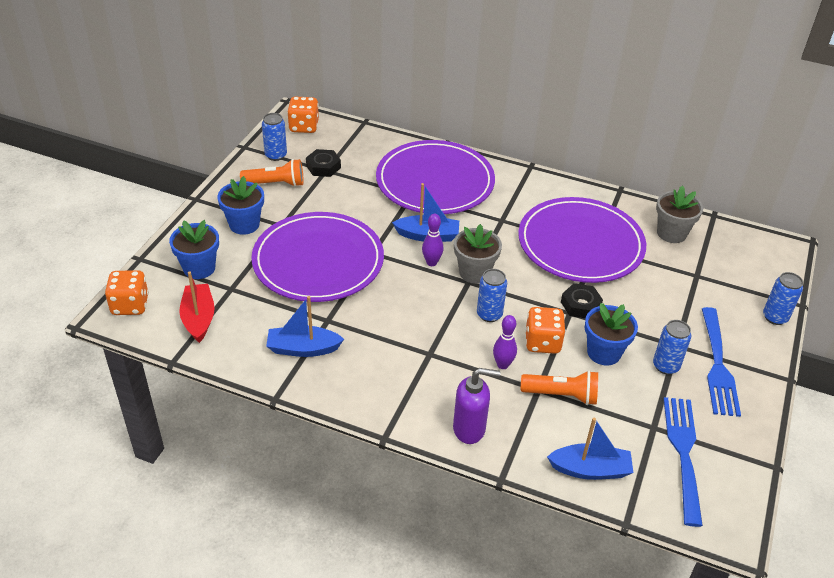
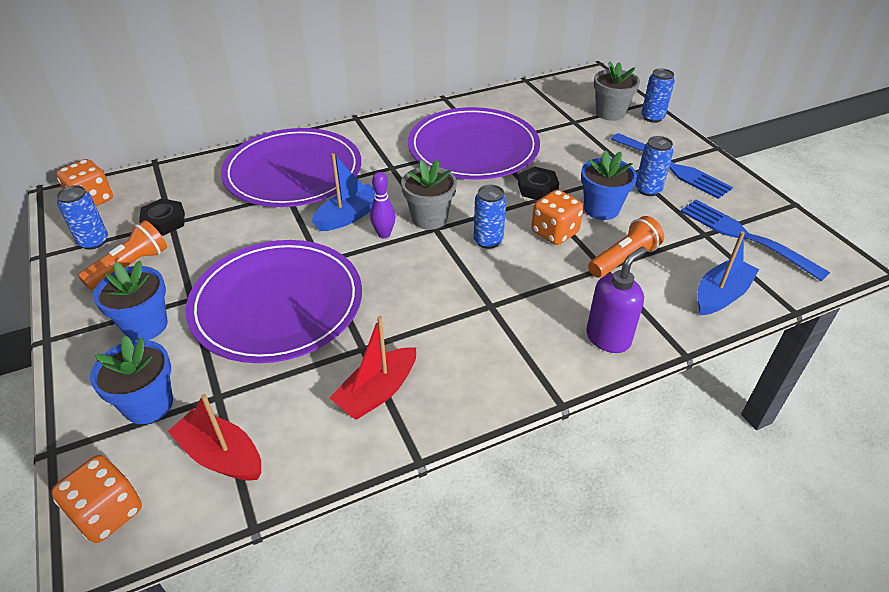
camera: 45 degrees left, 0 degrees up
blue boat [266,296,344,357] -> red boat [330,316,416,419]
purple bowling pin [493,315,517,369] -> none
grey flower pot [656,186,703,243] -> grey flower pot moved to [594,61,640,121]

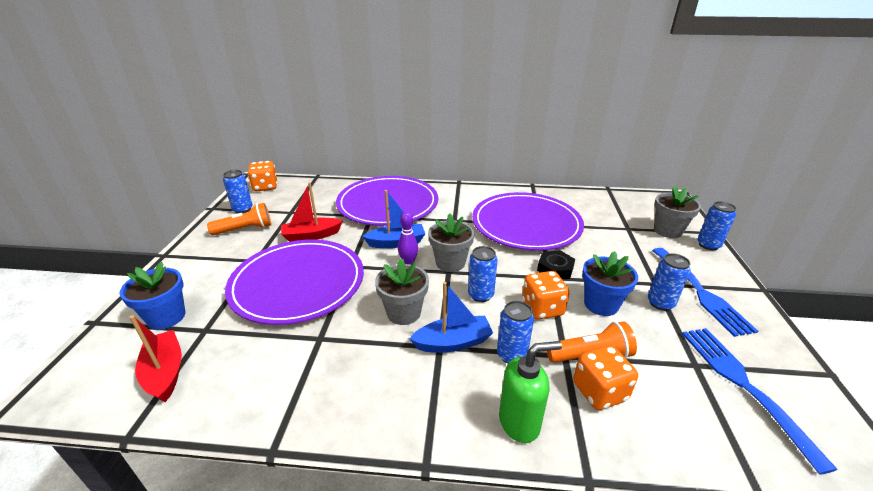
camera: 30 degrees right, 10 degrees down
orange dice [51,455,142,543] -> orange dice moved to [573,345,638,410]
blue flower pot [93,260,168,340] -> none
black nut [139,198,185,236] -> none
red boat [330,316,416,419] -> red boat moved to [281,182,343,242]
purple soap dispenser [586,246,647,353] -> green soap dispenser [499,341,562,443]
blue boat [697,231,759,315] -> blue boat moved to [409,282,493,353]
none -> grey flower pot [375,258,429,325]
none -> blue can [497,301,534,364]

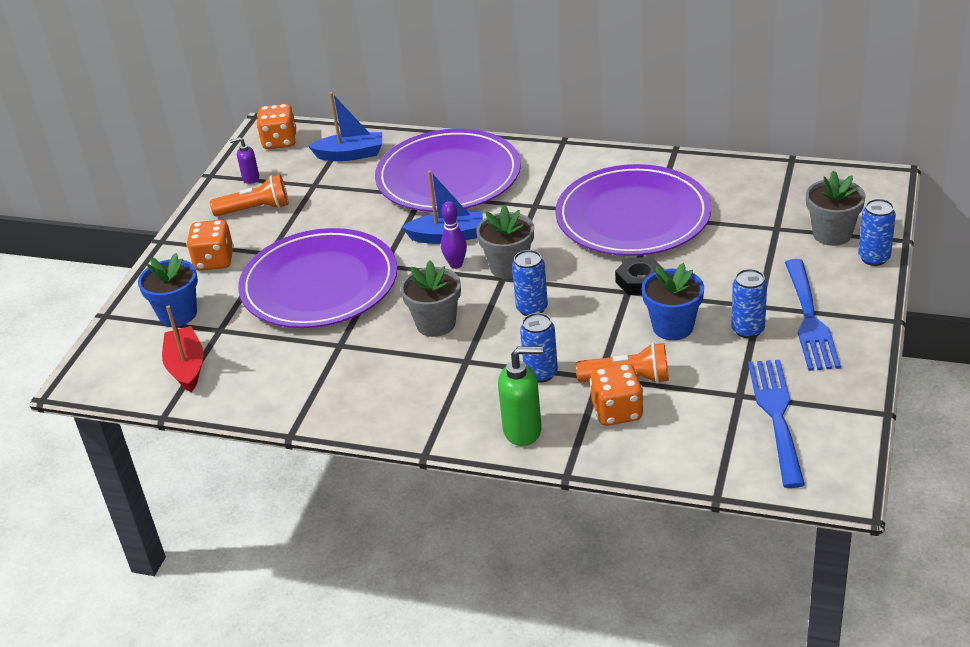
camera: 15 degrees right, 5 degrees up
blue can [223,170,252,213] -> purple soap dispenser [230,137,259,184]
red boat [281,182,343,242] -> none
blue boat [409,282,493,353] -> blue boat moved to [308,92,382,161]
orange dice [522,271,570,320] -> orange dice moved to [187,220,234,271]

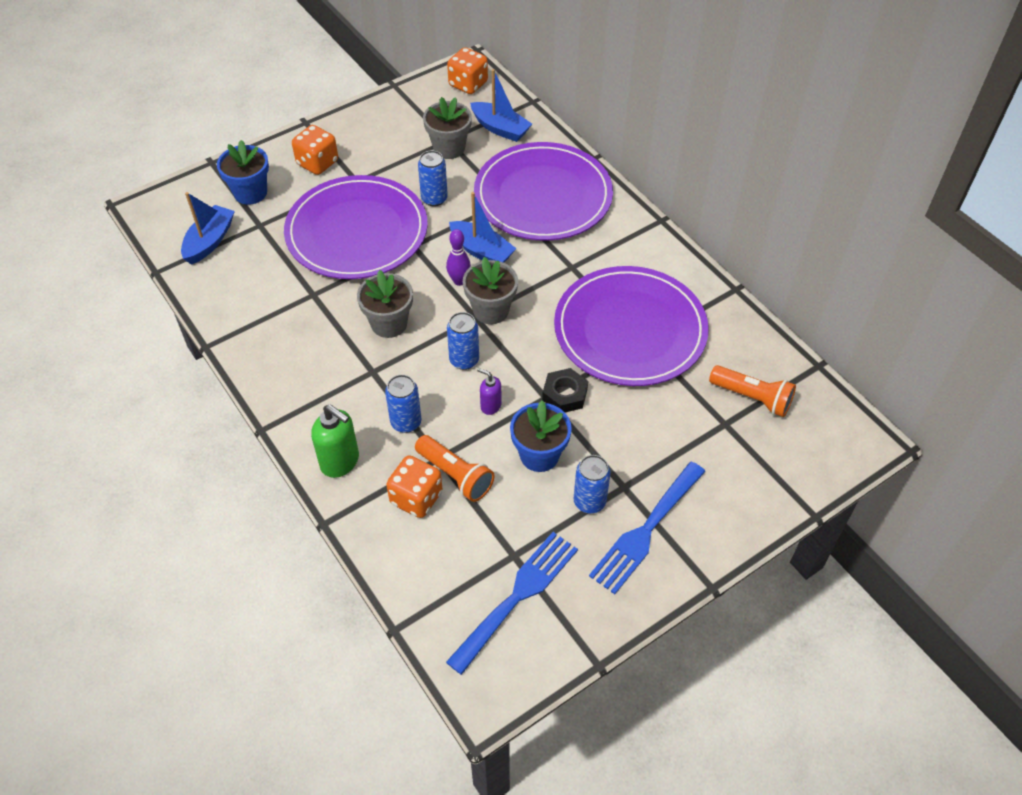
camera: 35 degrees right, 15 degrees up
red boat [162,305,203,392] -> blue boat [181,192,235,265]
orange flashlight [210,175,289,216] -> orange flashlight moved to [709,365,796,417]
purple soap dispenser [230,137,259,184] -> purple soap dispenser moved to [477,368,502,415]
grey flower pot [806,171,866,246] -> grey flower pot moved to [423,97,472,159]
blue can [858,199,896,266] -> blue can moved to [418,150,448,206]

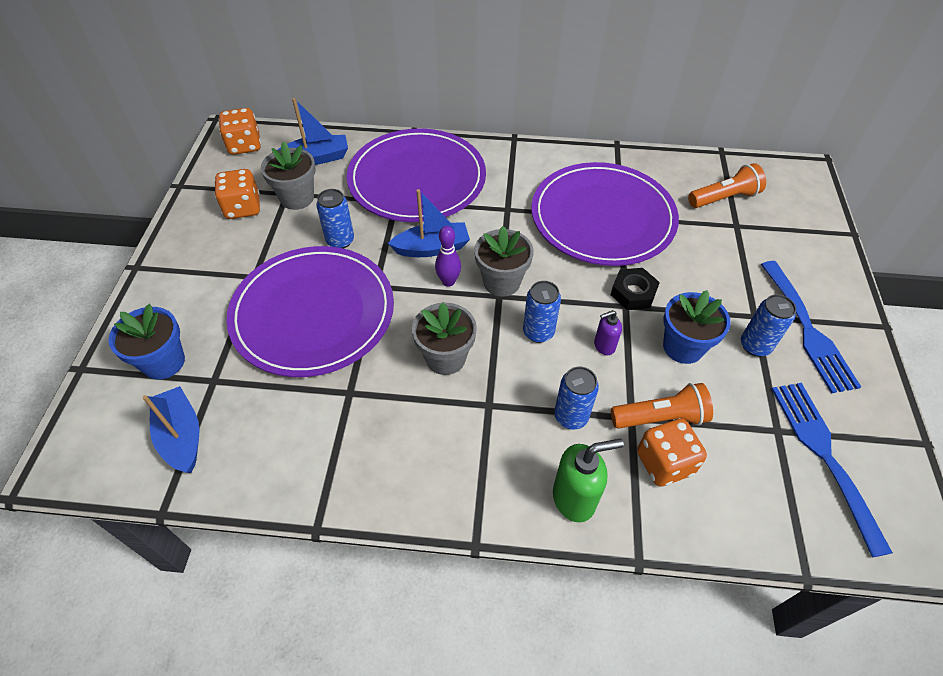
camera: 50 degrees left, 0 degrees up
orange dice [292,125,338,175] -> orange dice moved to [214,169,260,219]

